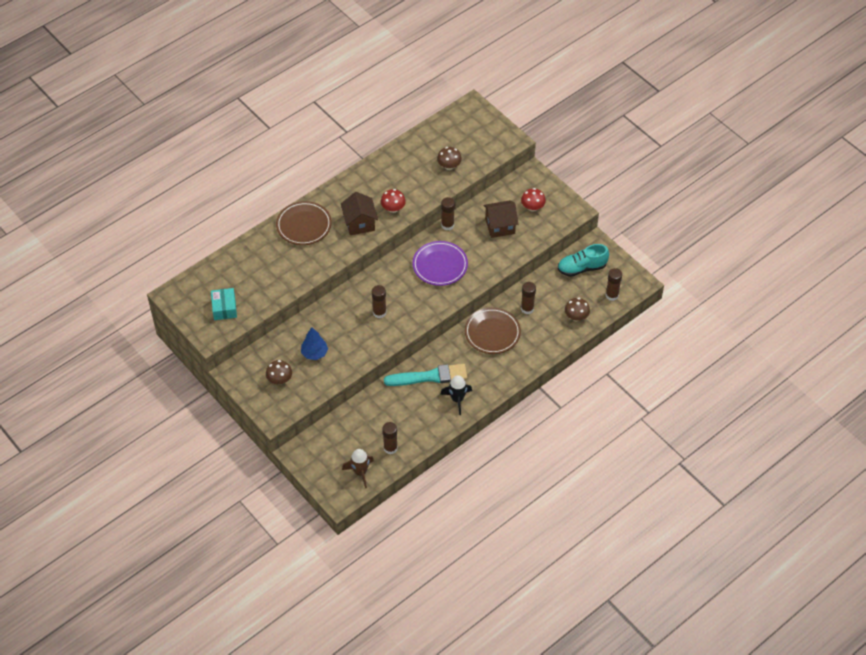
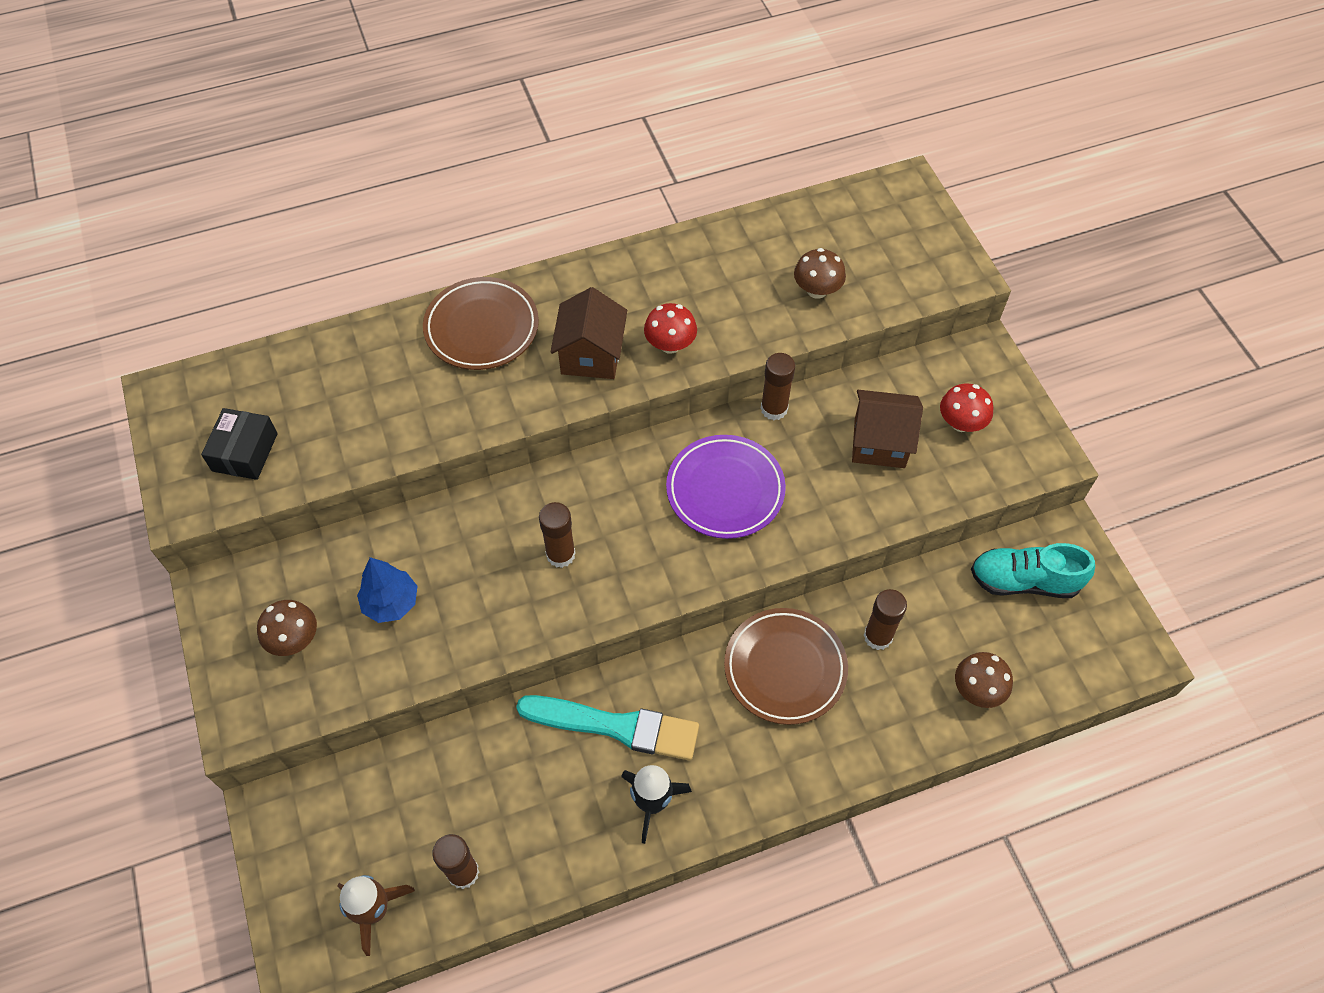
camera: 20 degrees right, 5 degrees up
turquoise box [211,288,237,320] -> black box [201,408,278,480]
brown glue stick [606,268,622,301] -> none

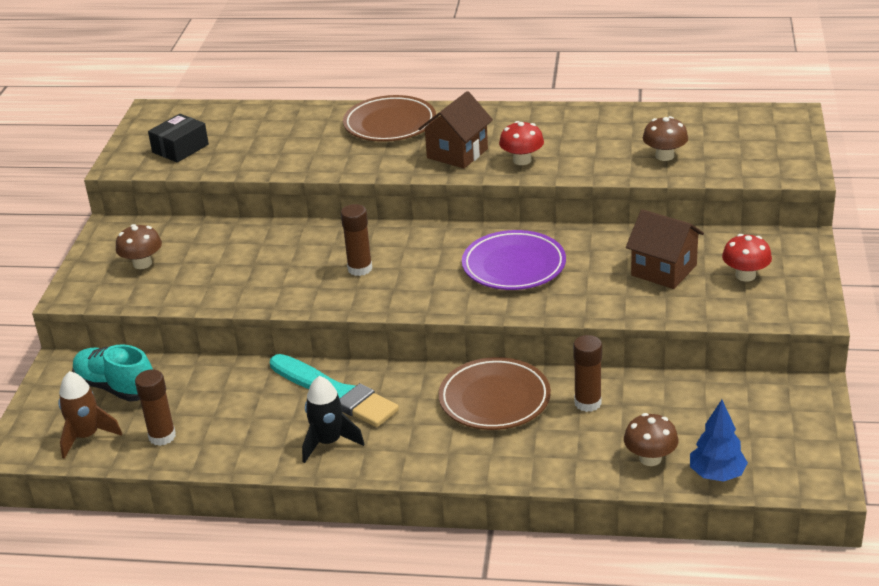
camera: 30 degrees right, 25 degrees down
blue tree [357,557,417,623] -> blue tree moved to [690,400,748,482]
brown glue stick [761,353,795,420] -> none
turquoise shoe [971,543,1095,598] -> turquoise shoe moved to [72,344,153,402]

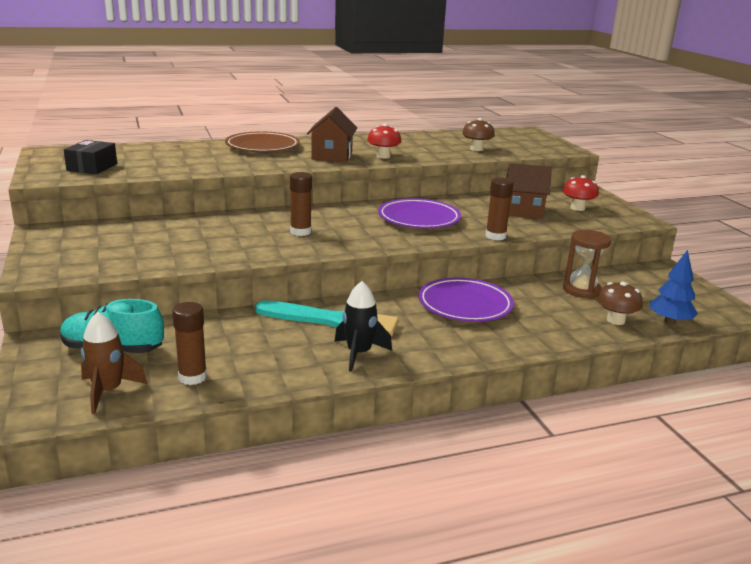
camera: 30 degrees left, 10 degrees down
brown mushroom [116,224,162,269] -> none
brown plate [438,357,551,430] -> purple plate [418,278,514,322]
brown glue stick [573,335,602,412] -> brown glue stick moved to [485,177,514,240]
none -> brown hourglass [563,230,611,299]

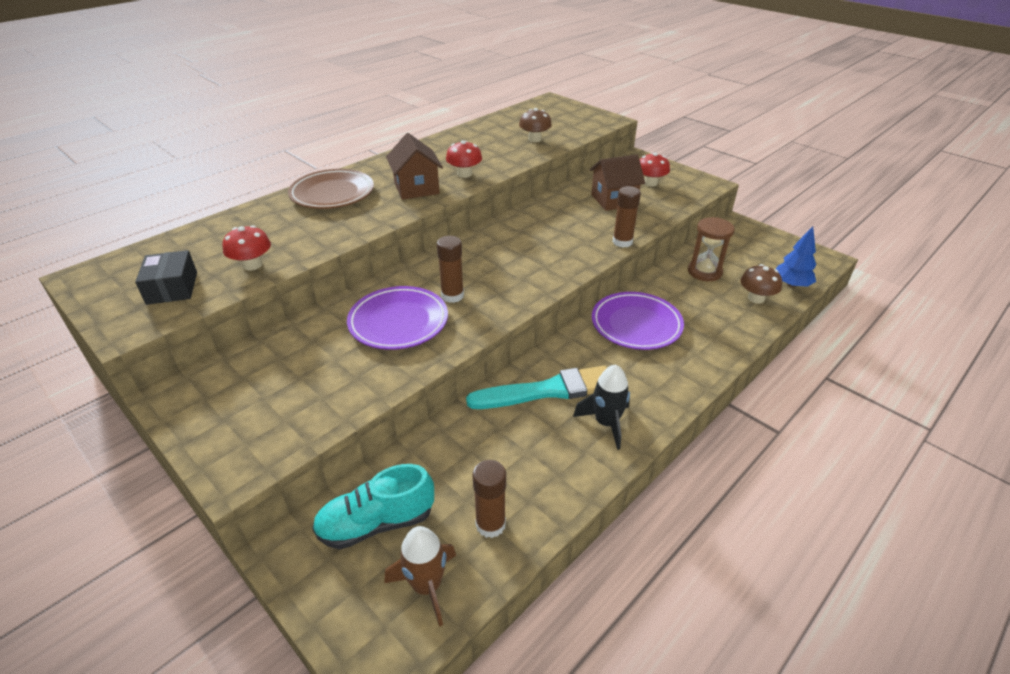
camera: 25 degrees left, 15 degrees up
purple plate [378,198,461,228] -> purple plate moved to [347,286,448,350]
none -> red mushroom [223,225,271,270]

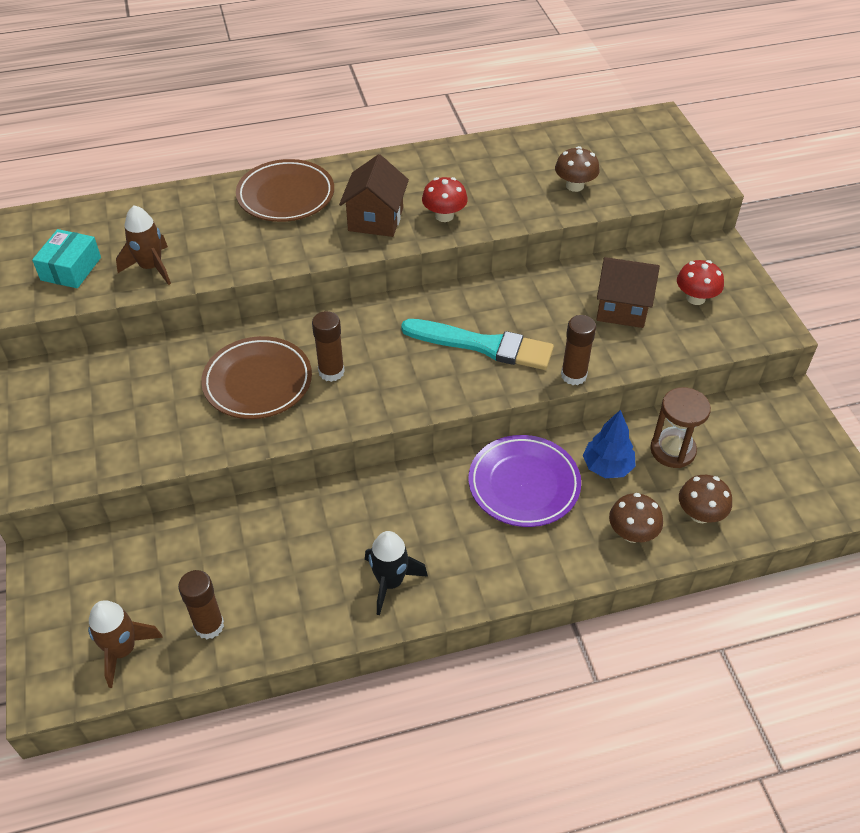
camera: 30 degrees right, 10 degrees up
black box [135,250,197,305] -> turquoise box [32,229,101,288]
red mushroom [223,225,271,270] -> brown rocket [116,205,171,285]
turquoise shoe [312,464,434,549] -> none
purple plate [347,286,448,350] -> brown plate [201,336,312,419]
turquoise brush [466,366,607,409] -> turquoise brush moved to [401,319,554,370]
blue tree [776,226,816,288] -> blue tree moved to [583,410,636,478]
none -> brown mushroom [609,493,663,543]

